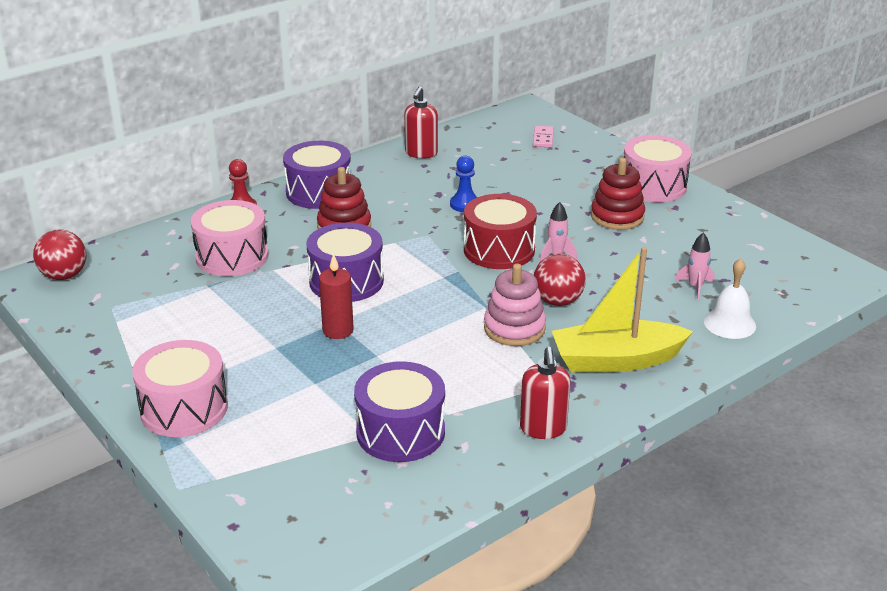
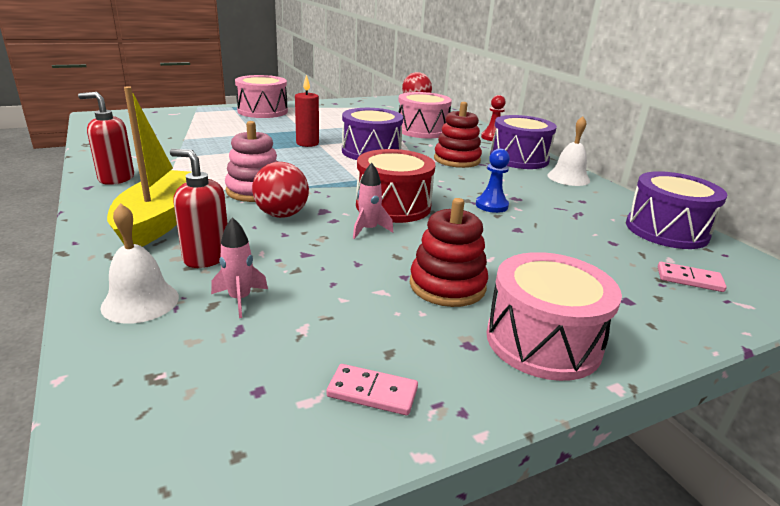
camera: 100 degrees right, 5 degrees down
purple drum [354,361,445,462] -> purple drum moved to [626,171,727,249]
red soap dispenser [404,87,438,159] -> red soap dispenser moved to [170,149,228,268]
none -> pink domino [326,364,418,415]
none -> white bell [547,116,590,186]

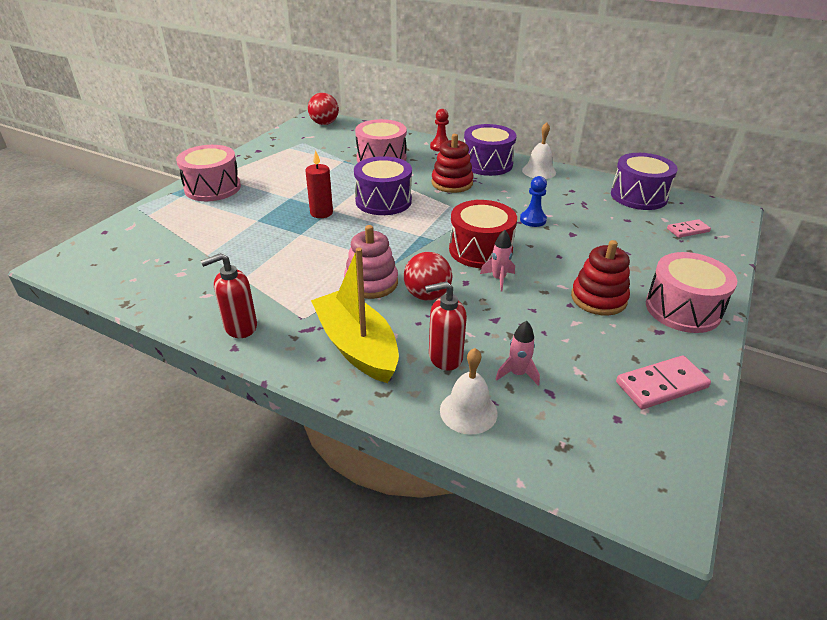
camera: 35 degrees left, 10 degrees up
pink domino [326,364,418,415] -> pink domino [616,356,711,409], size x1.58

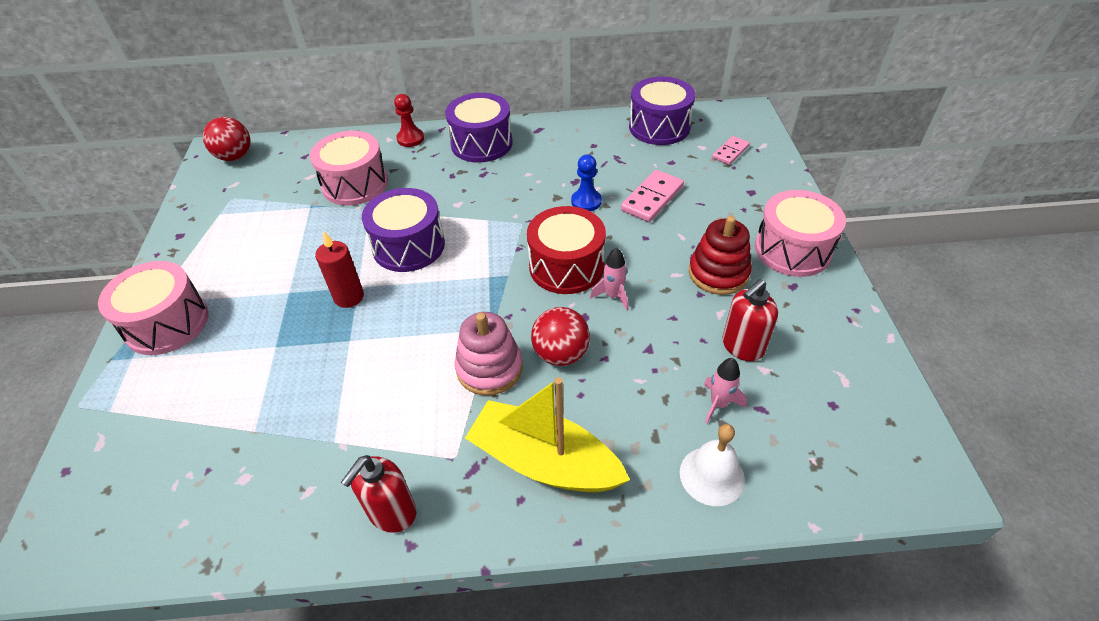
camera: 30 degrees left, 10 degrees up
red soap dispenser [425,281,467,371] -> red soap dispenser moved to [723,279,778,361]
red stacking toy [431,134,474,193] -> none
white bell [522,122,556,179] -> none
pink domino [616,356,711,409] -> pink domino moved to [621,170,684,222]

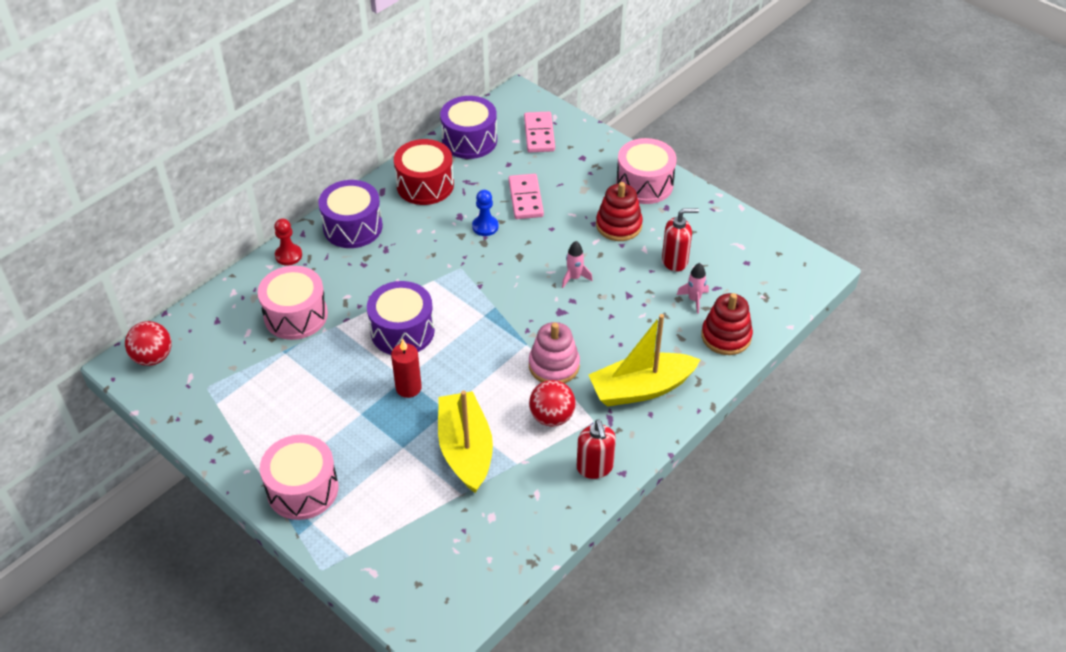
camera: 45 degrees left, 0 degrees up
red drum [527,206,606,294] -> red drum moved to [394,139,454,205]
red ball [531,307,590,366] -> red ball moved to [529,380,576,426]
white bell [680,424,745,506] -> red stacking toy [701,293,753,355]
pink domino [712,136,750,165] -> pink domino [524,112,555,153], size x1.58
red soap dispenser [723,279,778,361] -> red soap dispenser turned 105 degrees counterclockwise [662,208,699,271]
none -> yellow boat [438,390,493,493]

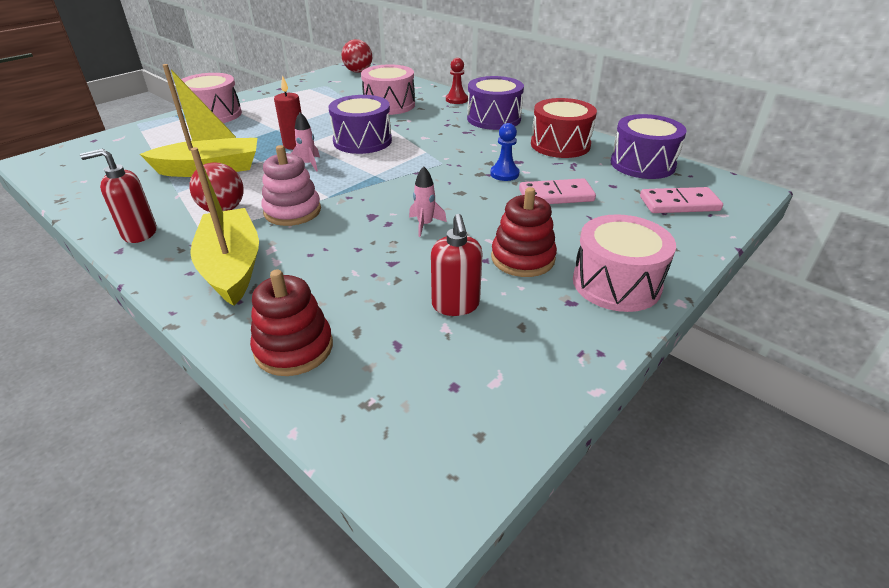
camera: 90 degrees right, 10 degrees down
pink rocket [677,263,709,314] -> pink rocket moved to [291,112,320,172]

